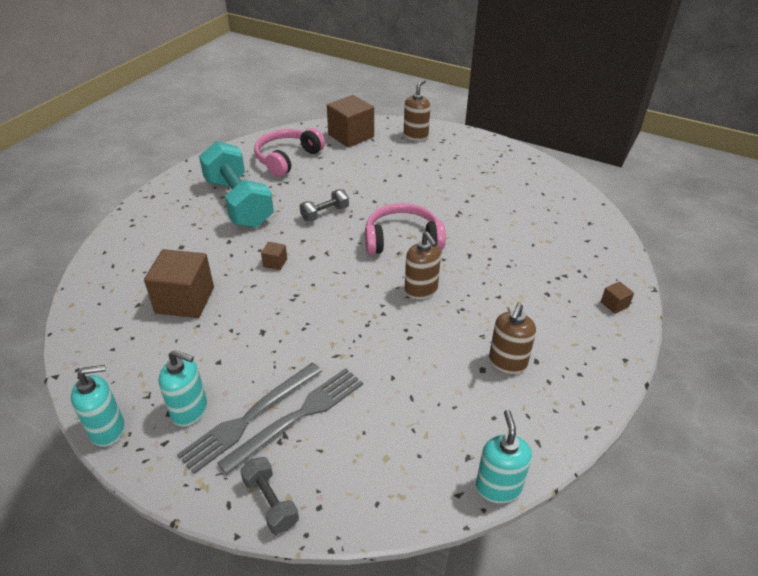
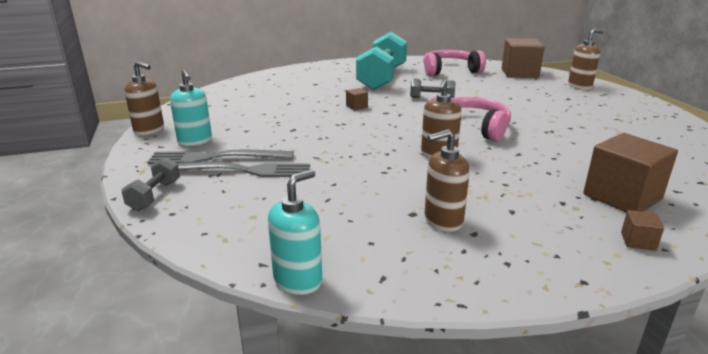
camera: 45 degrees right, 15 degrees down
turquoise soap dispenser [71,365,125,447] -> brown soap dispenser [124,61,164,135]
brown cube [144,249,214,318] -> brown cube moved to [583,133,678,213]

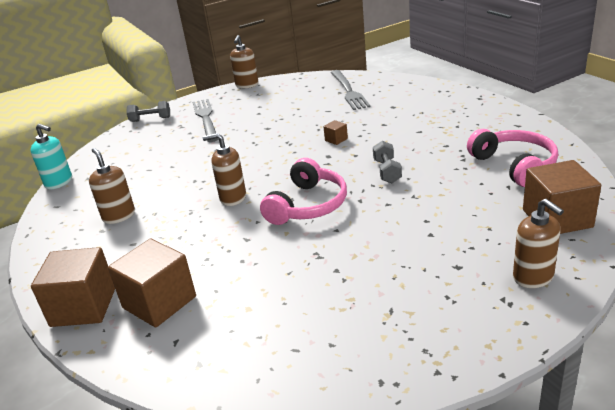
camera: 80 degrees right, 5 degrees up
turquoise soap dispenser [170,70,212,146] -> none
grey fork [177,162,310,177] -> grey fork moved to [331,70,371,110]
turquoise dumbbell [356,31,407,90] -> none
brown cube [621,210,664,251] -> brown cube [31,247,115,327], size x2.30

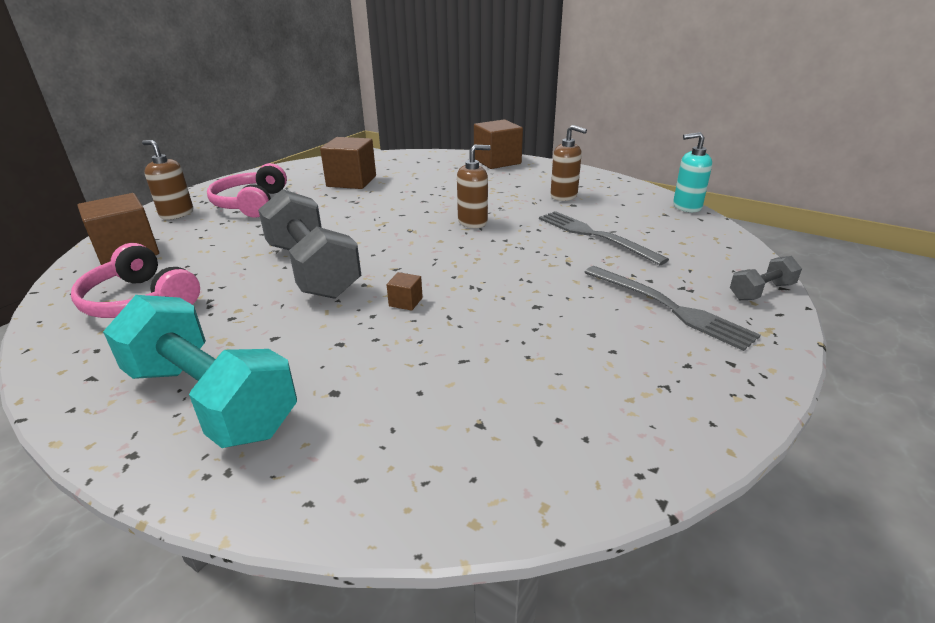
camera: 150 degrees right, 0 degrees up
brown cube [108,239,196,327] -> brown cube moved to [320,137,376,189]
brown soap dispenser [230,35,258,88] -> none
pink headphones [260,158,347,225] -> pink headphones moved to [207,163,287,218]
grey fork [331,70,371,110] -> grey fork moved to [539,211,669,265]
grey dumbbell [373,141,402,183] -> grey dumbbell [258,189,361,299], size x2.20
none -> turquoise dumbbell [103,295,297,448]

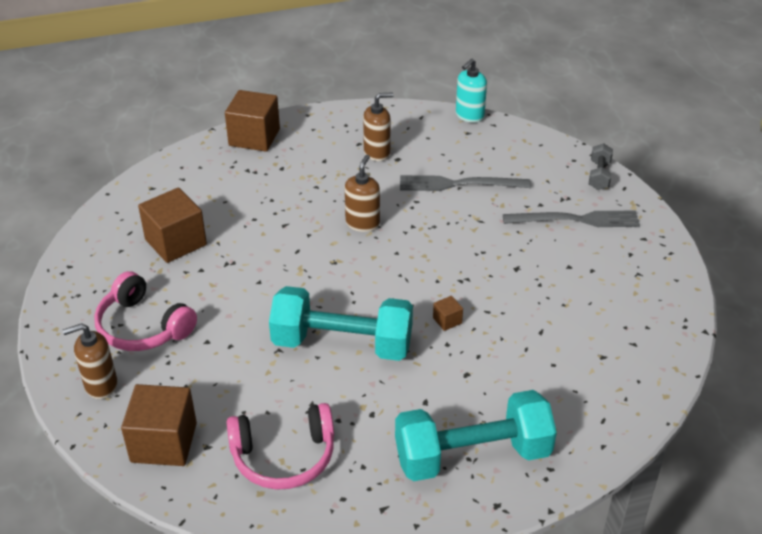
camera: 50 degrees left, 10 degrees up
grey dumbbell [258,189,361,299] -> turquoise dumbbell [269,286,413,361]

